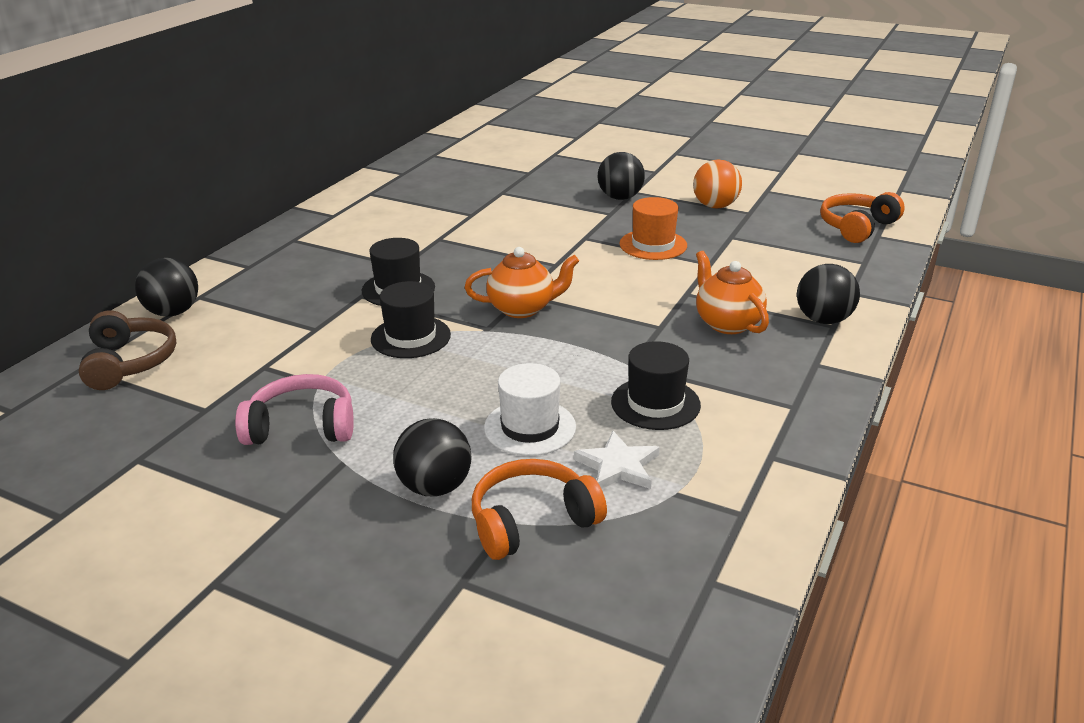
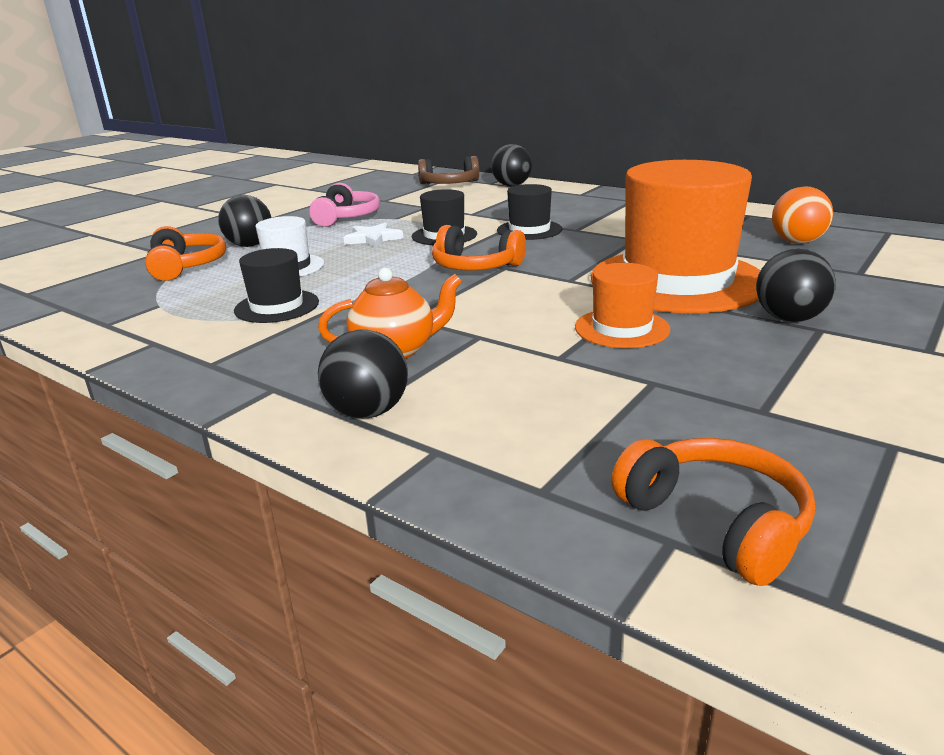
camera: 100 degrees right, 5 degrees down
orange teapot [465,247,579,318] -> orange headphones [432,225,526,271]
white star [574,431,660,489] -> white star moved to [344,223,404,248]
orange ball [693,160,742,209] -> orange ball moved to [772,186,833,244]
none -> orange hat [591,160,761,313]

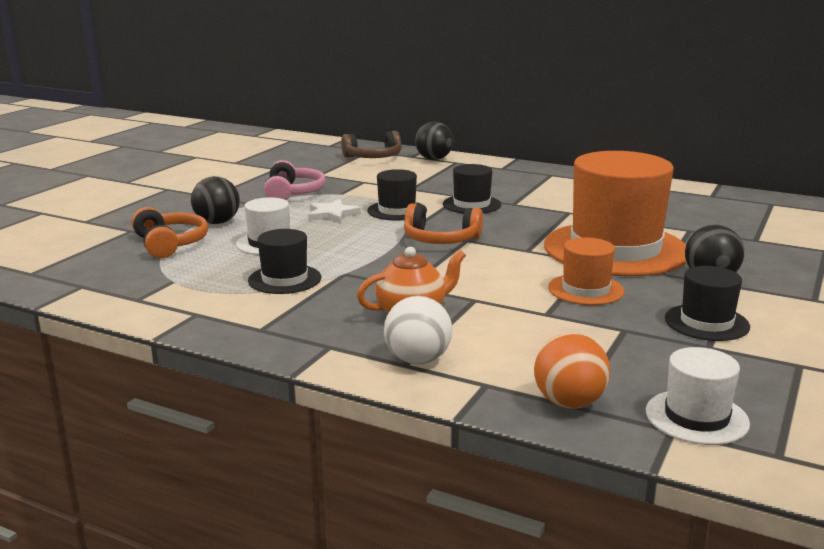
camera: 10 degrees left, 5 degrees down
black ball [318,329,408,418] -> white ball [384,296,452,364]
orange headphones [611,438,815,586] -> white hat [646,347,750,445]
orange ball [772,186,833,244] -> orange ball moved to [534,333,610,408]
none -> black hat [665,266,750,341]

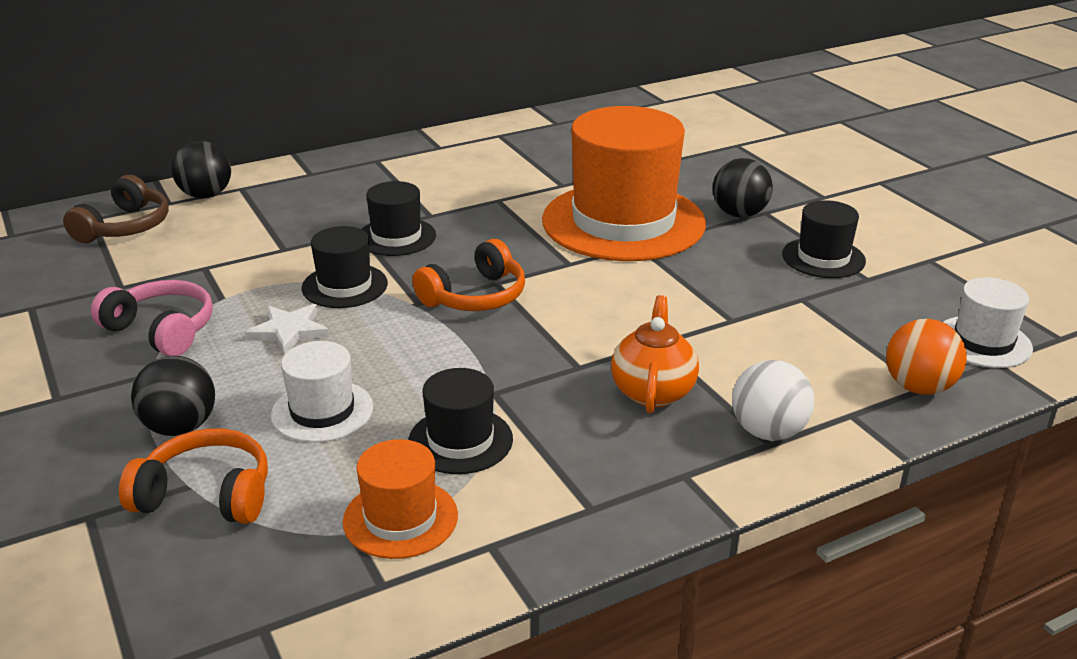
camera: 55 degrees left, 10 degrees up
orange hat [548,237,625,305] -> orange hat moved to [343,439,458,559]

